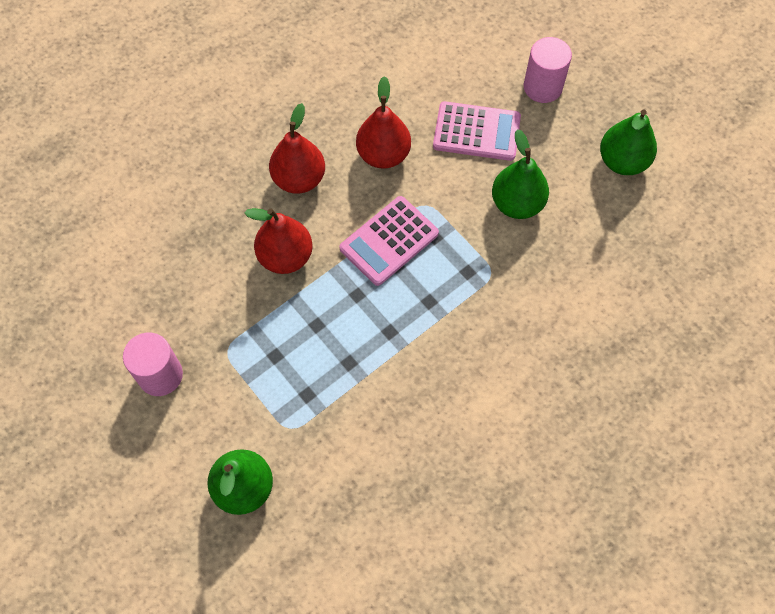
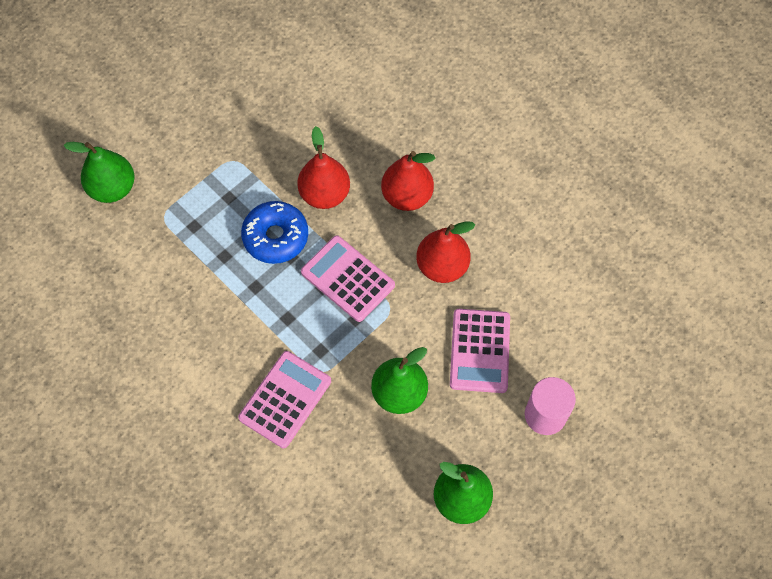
camera: 85 degrees right, 0 degrees up
pink cylinder [123,333,183,396] -> none
none -> pink calculator [238,351,331,448]
none -> blue donut [241,201,308,264]

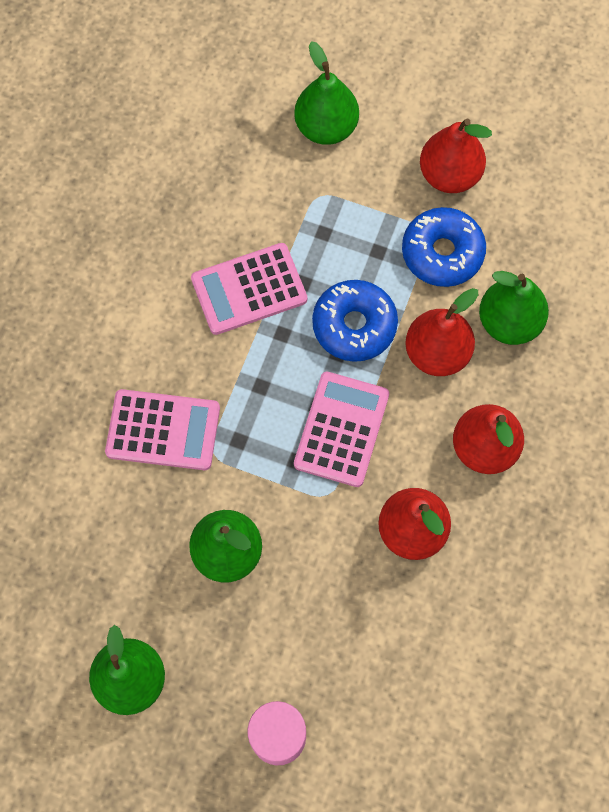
camera: 65 degrees right, 5 degrees up
pink calculator [450,309,510,393] -> pink calculator moved to [191,243,307,335]
none -> blue donut [402,207,486,287]
none -> red pear [420,119,492,193]
none -> green pear [479,271,549,345]

